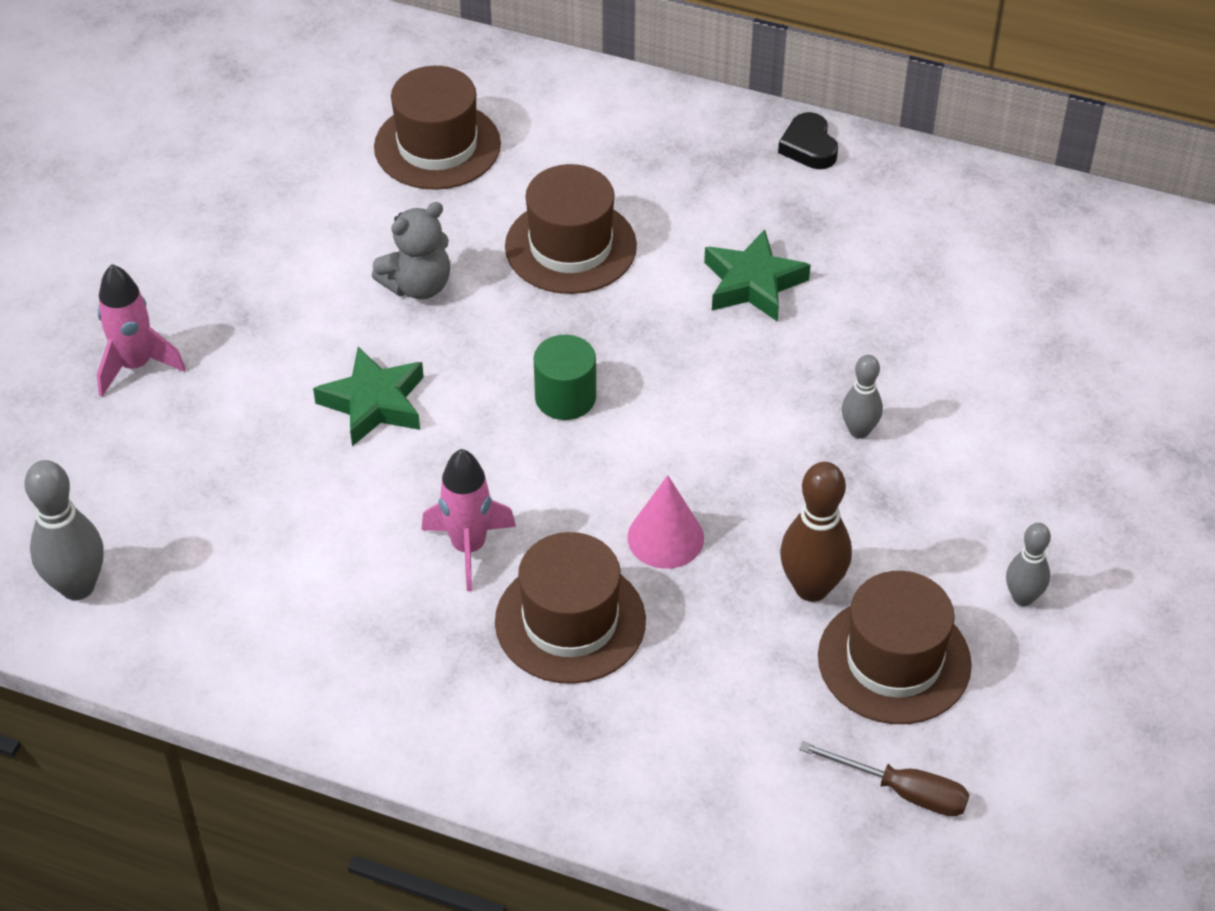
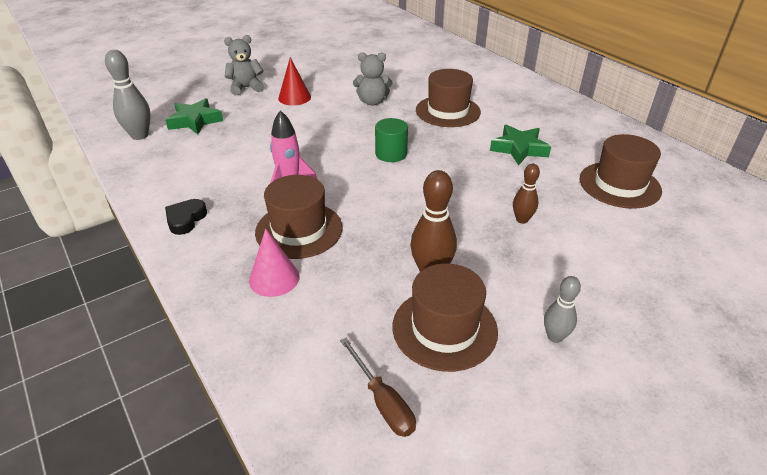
camera: 35 degrees right, 10 degrees down
pink rocket [97,264,186,397] -> grey teddy bear [224,35,264,95]
green star [313,347,424,446] -> green star moved to [165,98,223,135]
brown hat [374,66,501,190] -> brown hat moved to [580,134,662,209]
pink cone [627,475,704,569] -> pink cone moved to [249,229,300,297]
black heart [778,112,838,169] -> black heart moved to [165,199,207,235]
grey bowling pin [842,355,883,439] -> brown bowling pin [513,164,540,224]
none -> red cone [278,57,311,105]

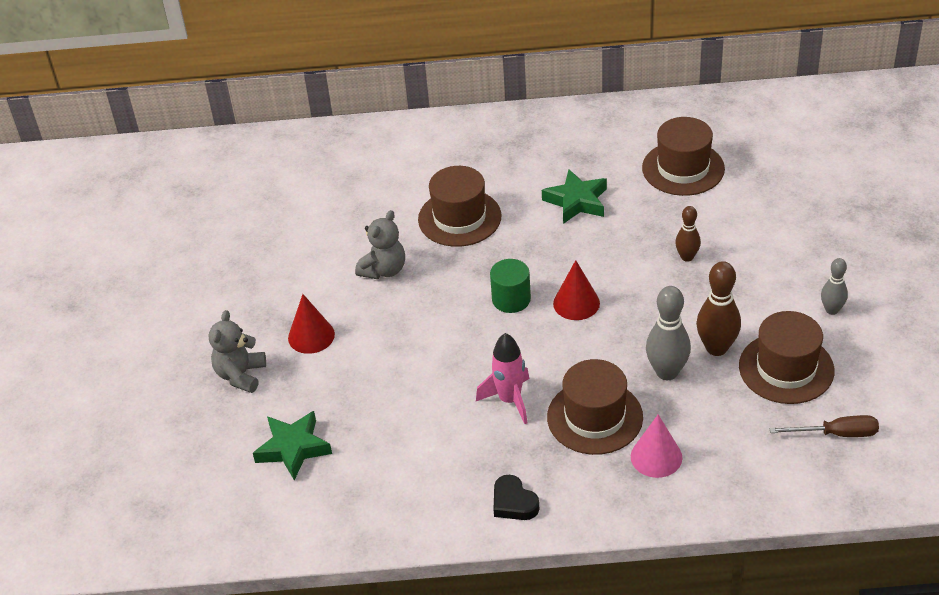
camera: 55 degrees left, 5 degrees up
grey bowling pin [105,50,151,140] -> grey bowling pin moved to [646,286,691,380]
none -> red cone [553,260,600,320]

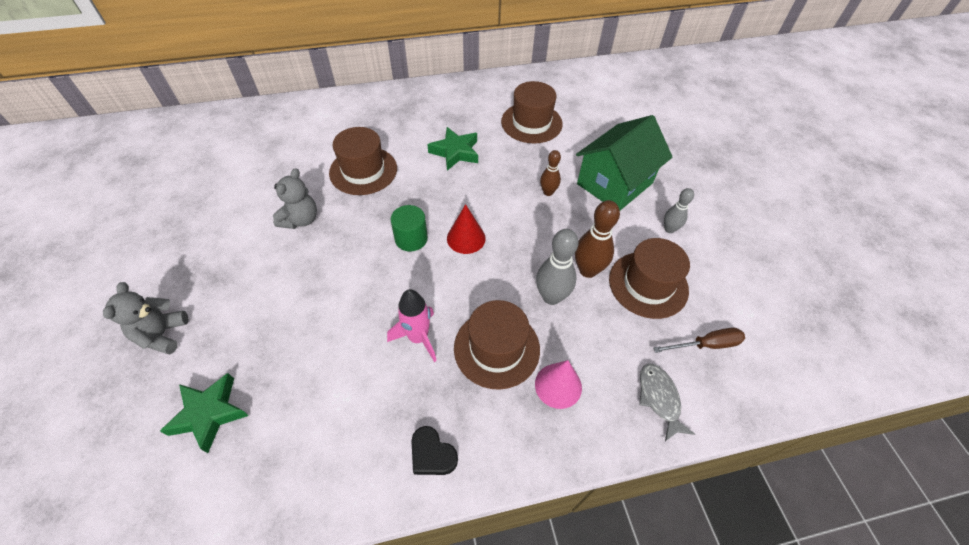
camera: 15 degrees left, 10 degrees up
red cone [288,294,335,354] -> none
none -> green house [576,115,673,210]
none -> grey fish [639,364,695,441]

